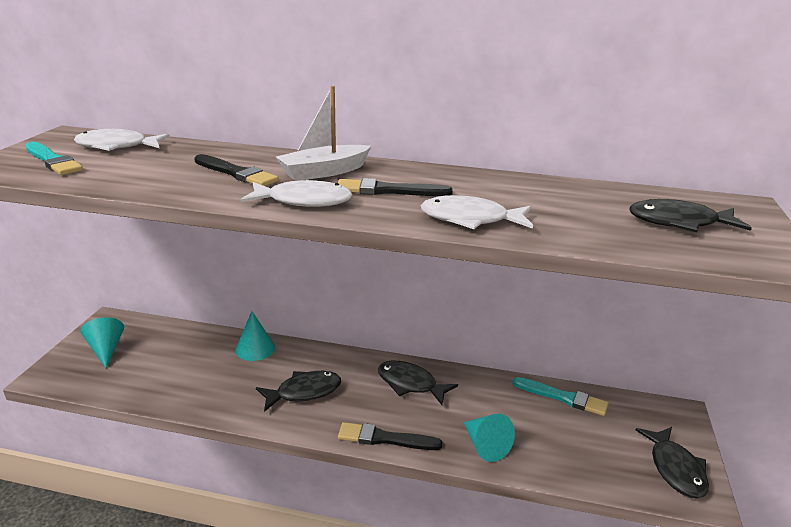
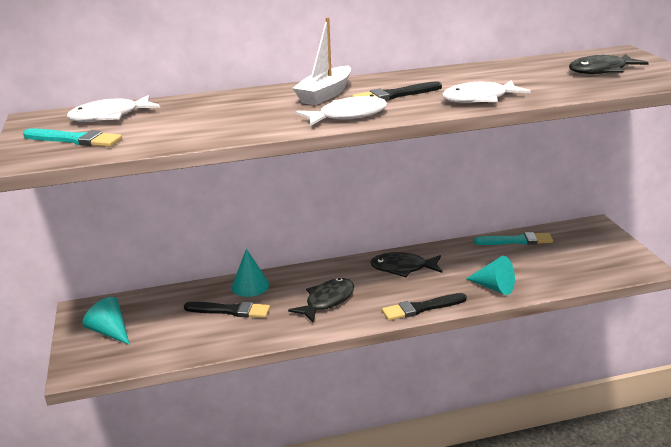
camera: 25 degrees left, 0 degrees up
black brush [194,154,279,186] -> black brush moved to [184,302,270,318]
black fish [636,427,709,499] -> none

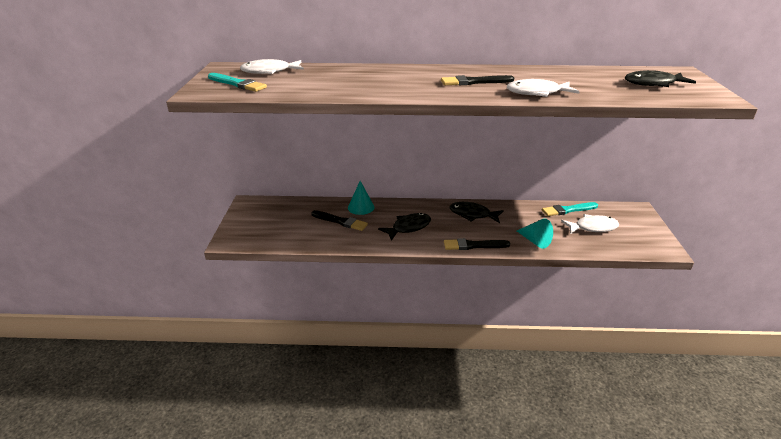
camera: 15 degrees right, 5 degrees up
turquoise cone [82,297,130,345] -> none
white boat [292,17,351,105] -> none
white fish [296,94,387,126] -> white fish moved to [561,214,619,234]
turquoise brush [474,232,553,245] -> turquoise brush turned 150 degrees clockwise [542,202,598,216]

